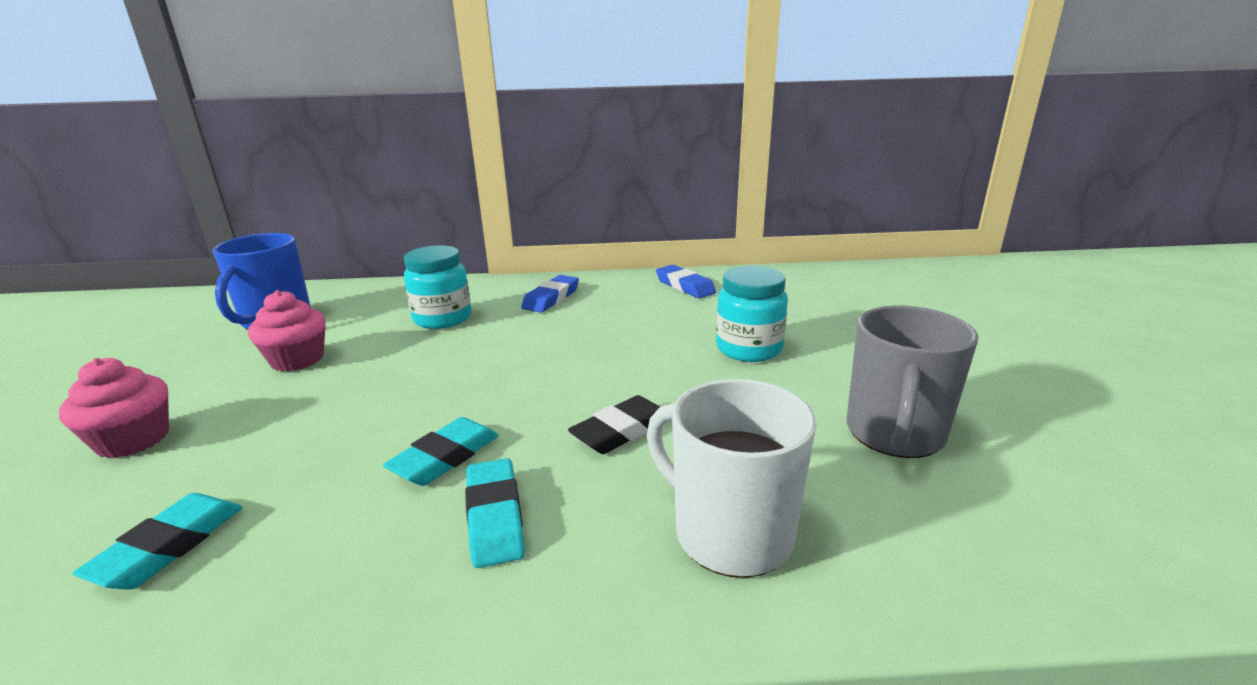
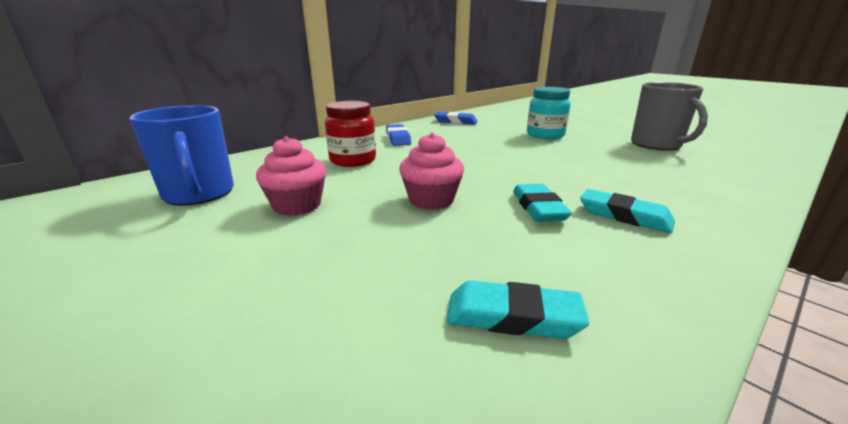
camera: 40 degrees left, 0 degrees up
pink cupcake [59,358,169,458] -> pink cupcake moved to [399,133,464,210]
turquoise eraser [72,493,243,590] -> turquoise eraser turned 60 degrees counterclockwise [446,280,589,339]
turquoise jar [404,245,471,329] -> red jar [325,101,376,167]
black eraser [568,395,660,454] -> none
white mug [647,379,816,578] -> none

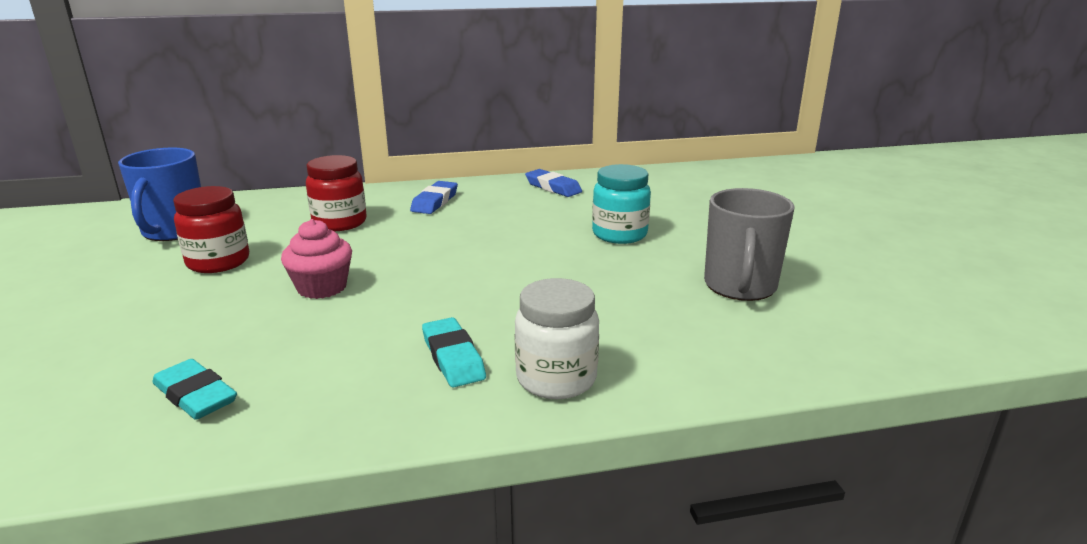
camera: 30 degrees right, 0 degrees up
pink cupcake [256,136,326,216] -> red jar [173,186,249,273]
turquoise eraser [513,184,572,222] -> none
none -> white jar [515,278,599,399]

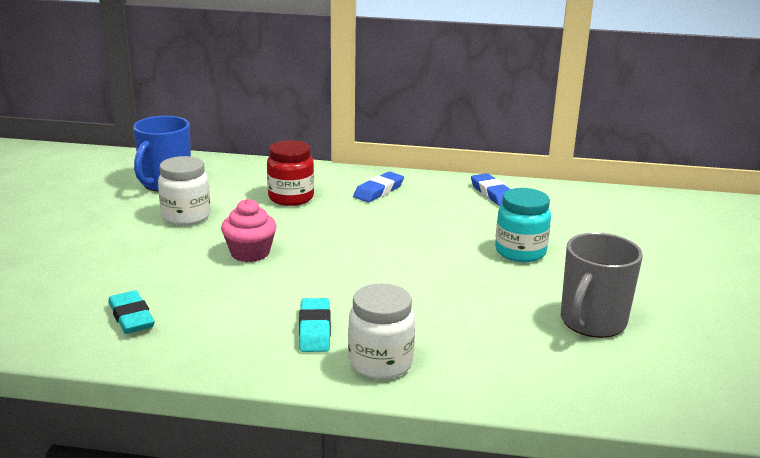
camera: 20 degrees right, 0 degrees up
red jar [173,186,249,273] -> white jar [158,156,211,226]

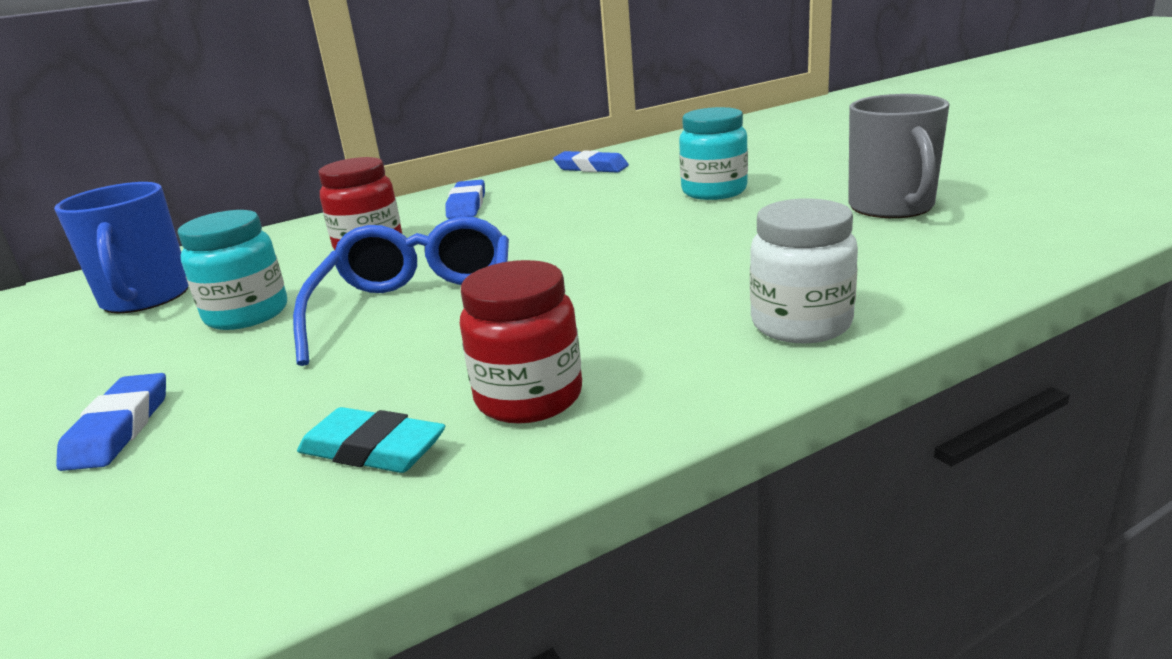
camera: 35 degrees left, 0 degrees up
white jar [158,156,211,226] -> turquoise jar [178,210,287,330]
pink cupcake [221,199,277,262] -> blue glasses [293,216,509,366]
turquoise eraser [299,298,331,352] -> none
none -> blue eraser [56,373,166,471]
none -> red jar [460,260,582,424]

